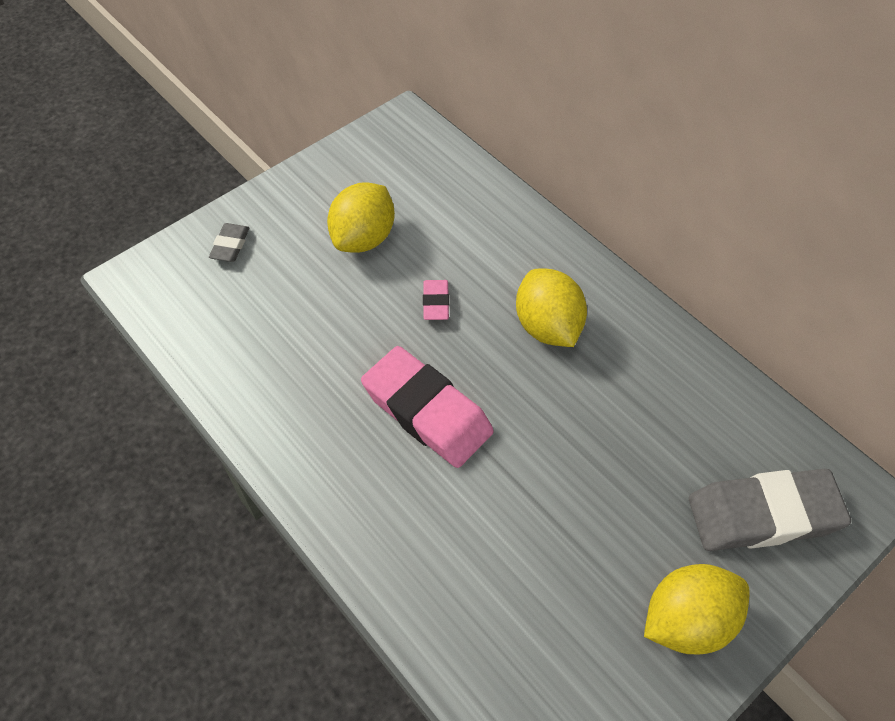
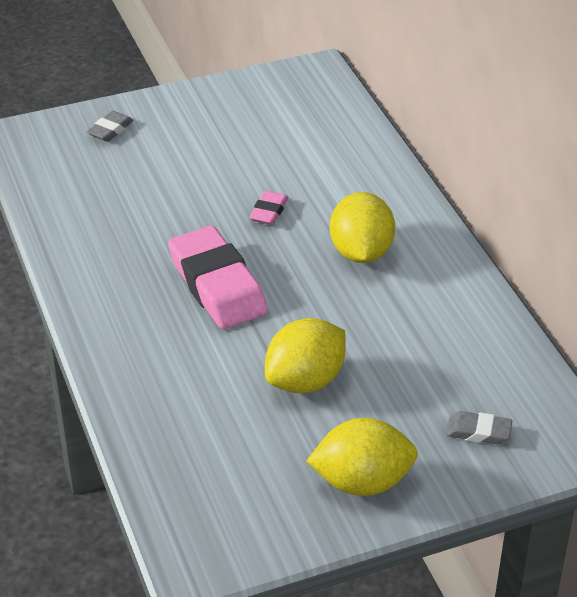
camera: 20 degrees right, 15 degrees down
yellow lemon [327,183,395,253] -> yellow lemon moved to [265,318,346,393]
grey eraser [689,469,851,551] -> grey eraser [446,411,512,444], size x0.46

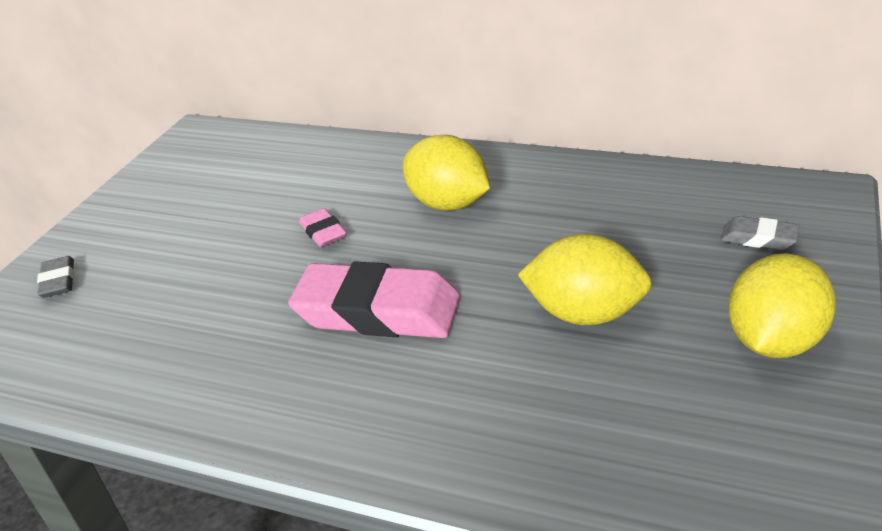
camera: 45 degrees left, 5 degrees down
yellow lemon [265,318,346,393] -> yellow lemon turned 75 degrees counterclockwise [518,234,652,325]
grey eraser [446,411,512,444] -> grey eraser turned 60 degrees clockwise [721,216,800,250]

